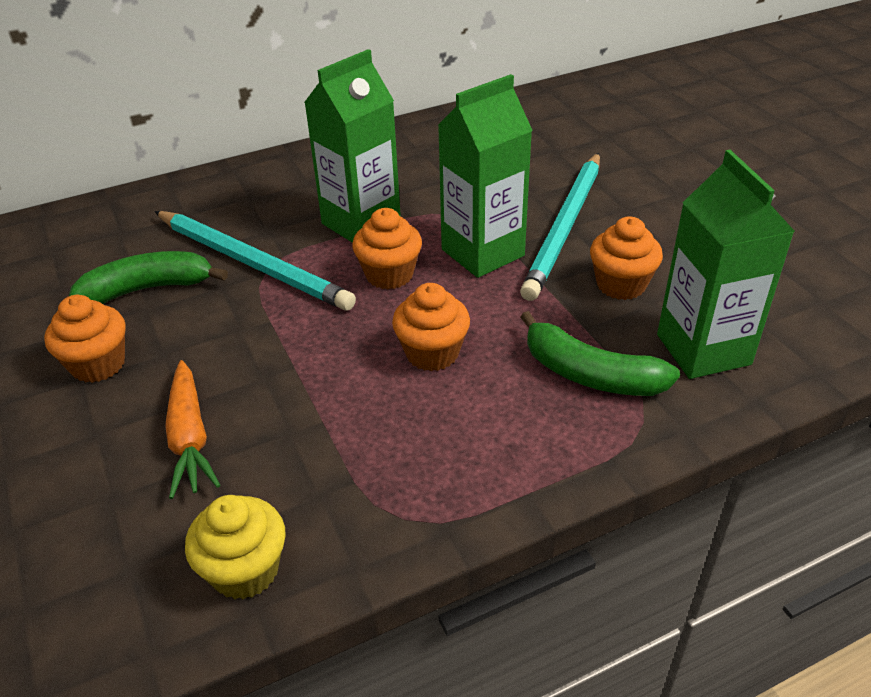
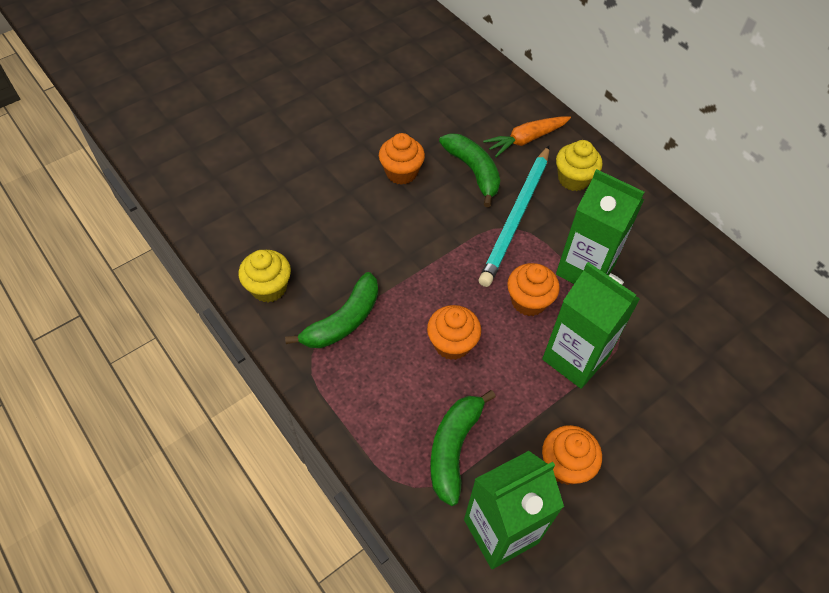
camera: 75 degrees right, 15 degrees up
orange carrot [165,360,220,499] -> orange carrot moved to [483,116,571,157]
turquoise pencil [520,153,600,301] -> none
none -> green banana [285,272,378,348]
none -> yellow cupcake [556,140,602,191]

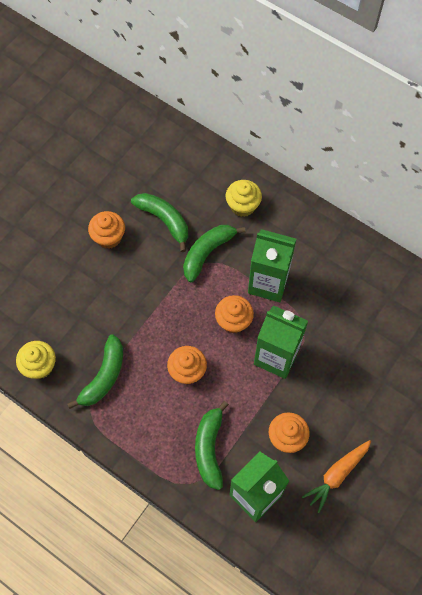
camera: 15 degrees left, 10 degrees up
turquoise pencil [479,146,549,287] -> green banana [183,225,246,282]
orange carrot [483,116,571,157] -> orange carrot moved to [302,440,371,513]

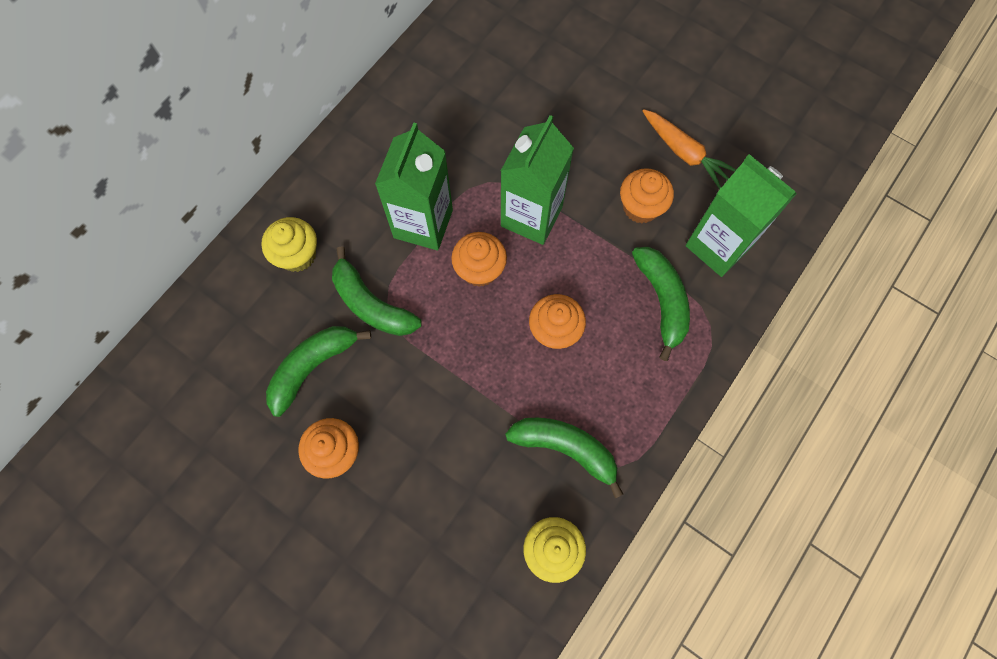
camera: 90 degrees left, 5 degrees up
green banana [195,401,229,490] -> green banana turned 105 degrees counterclockwise [632,247,690,361]

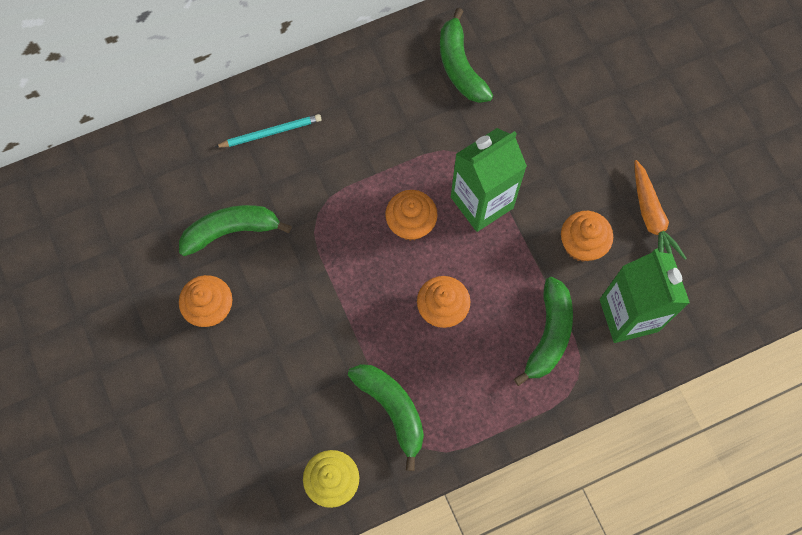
camera: 30 degrees right, 0 degrees up
yellow cupcake [261,217,317,272] -> turquoise pencil [215,114,322,148]
green banana [332,247,422,336] -> green banana moved to [440,8,493,103]
green carton [375,122,453,250] -> none

